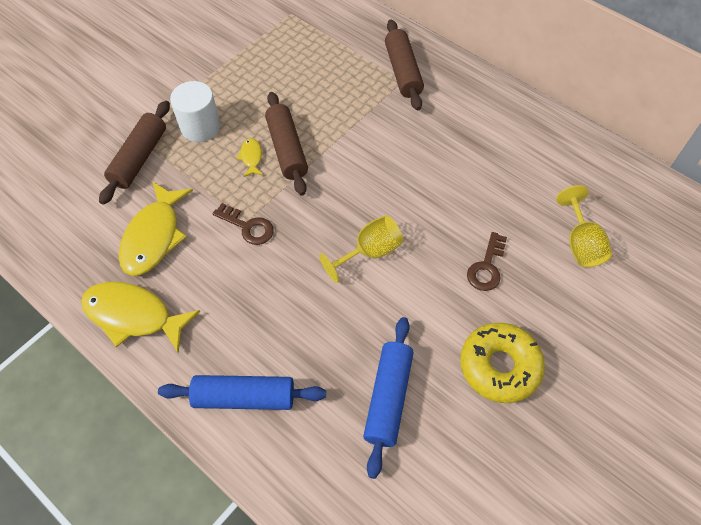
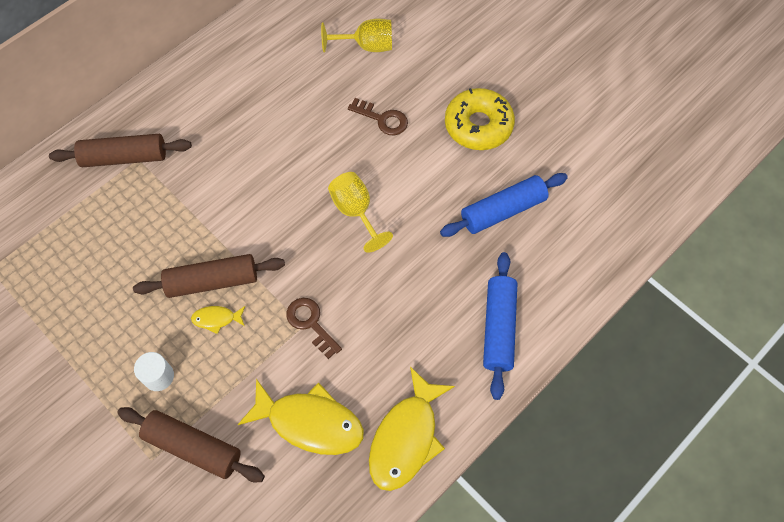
camera: 85 degrees left, 5 degrees up
white cylinder [170,81,220,142] -> white cylinder [134,352,174,391], size x0.63
brown key [213,203,274,245] -> brown key turned 75 degrees counterclockwise [286,298,342,359]
blue rolling pin [363,317,413,479] -> blue rolling pin turned 45 degrees counterclockwise [440,173,568,237]

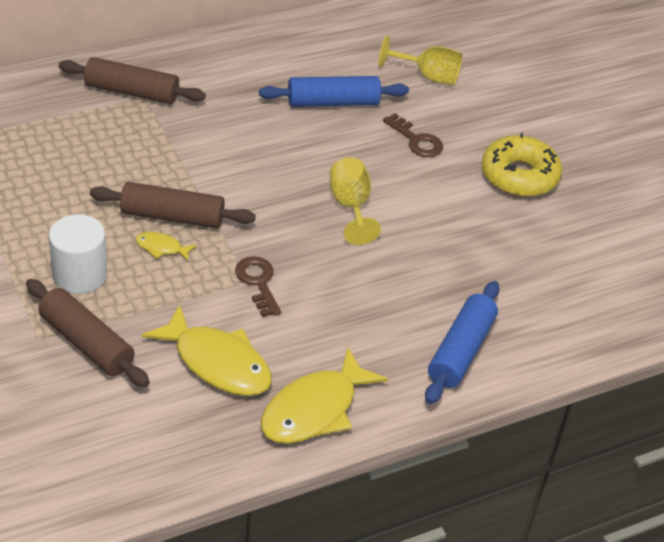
camera: 15 degrees right, 20 degrees down
white cylinder [134,352,174,391] -> white cylinder [49,214,107,294], size x1.58
blue rolling pin [440,173,568,237] -> blue rolling pin moved to [259,76,409,107]

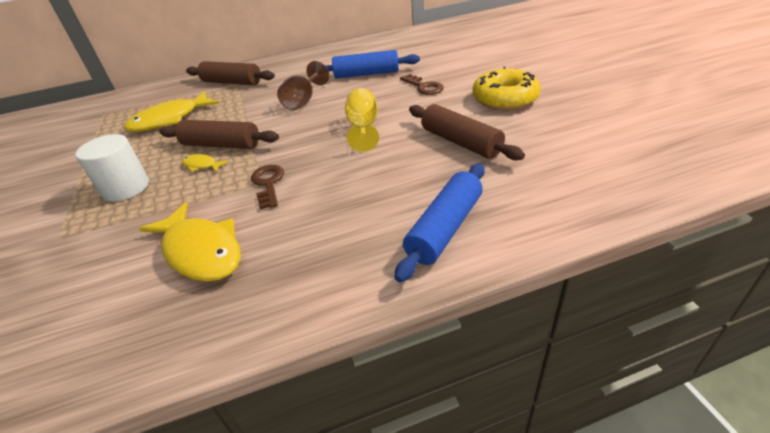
camera: 15 degrees right, 5 degrees down
brown rolling pin [26,279,150,387] -> brown rolling pin moved to [409,104,525,160]
yellow fish [261,347,388,444] -> yellow fish moved to [124,91,219,132]
yellow goblet [379,35,462,85] -> none
none -> brown goblet [277,61,329,110]

